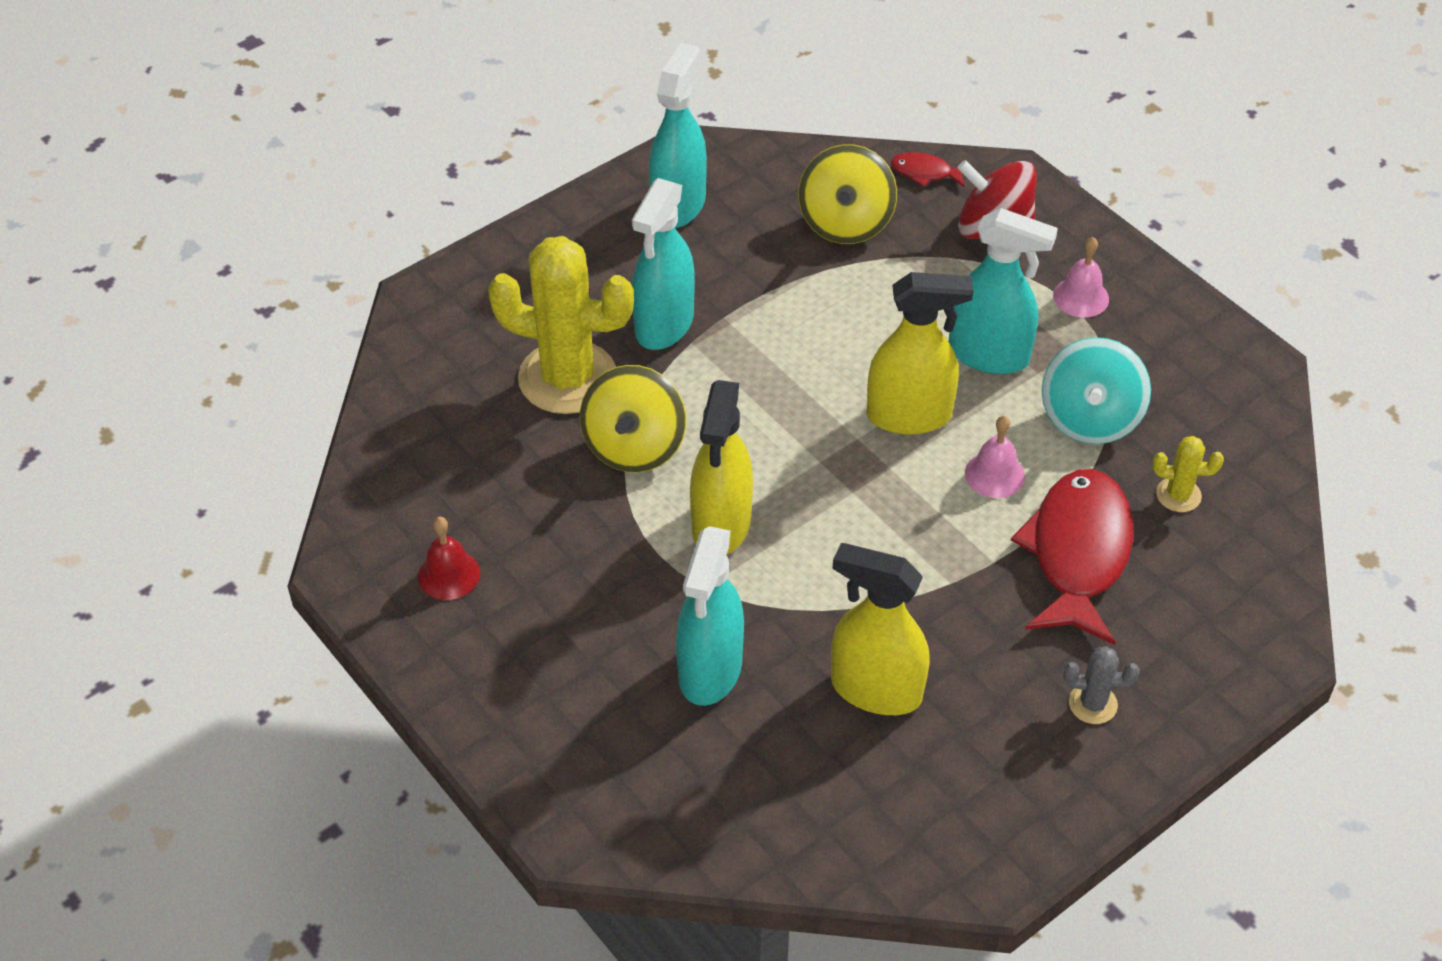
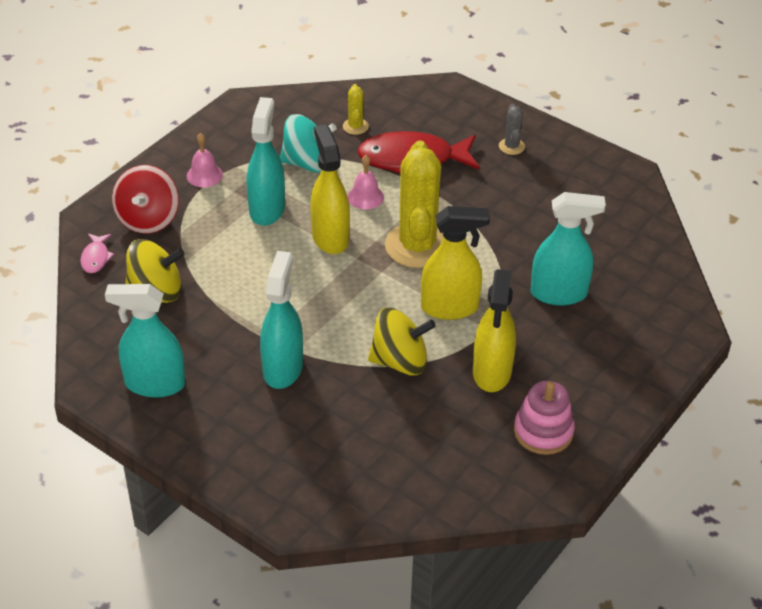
camera: 105 degrees left, 5 degrees down
red bell [418,517,480,600] -> pink stacking toy [514,381,575,455]
yellow cactus [488,236,634,414] -> yellow cactus moved to [385,141,444,268]
turquoise spray bottle [632,178,695,350] -> turquoise spray bottle turned 90 degrees counterclockwise [260,251,303,389]
yellow spray bottle [831,543,930,715] -> yellow spray bottle moved to [473,269,516,392]
red fish [891,152,971,187] -> pink fish [80,233,115,273]

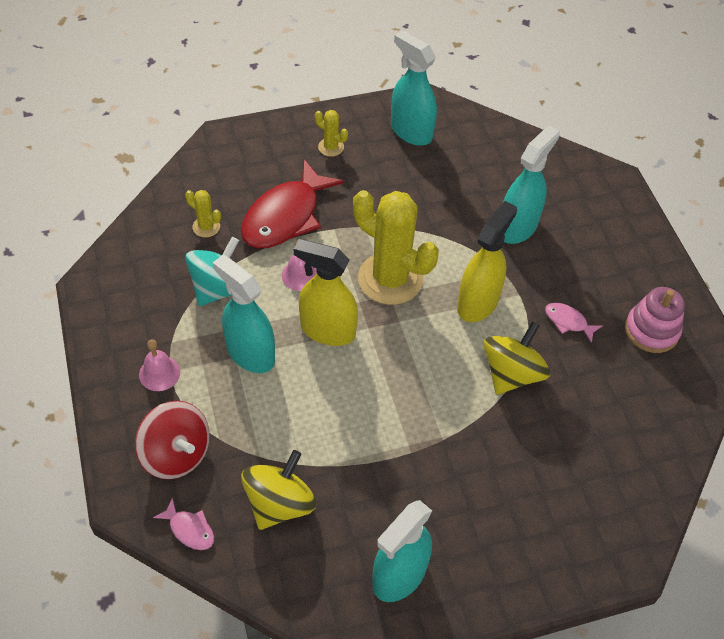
camera: 55 degrees left, 10 degrees up
turquoise spray bottle [260,251,303,389] -> turquoise spray bottle moved to [391,30,437,146]
yellow spray bottle [473,269,516,392] -> pink fish [545,303,602,343]
grey cactus [499,104,525,155] -> yellow cactus [315,110,348,157]

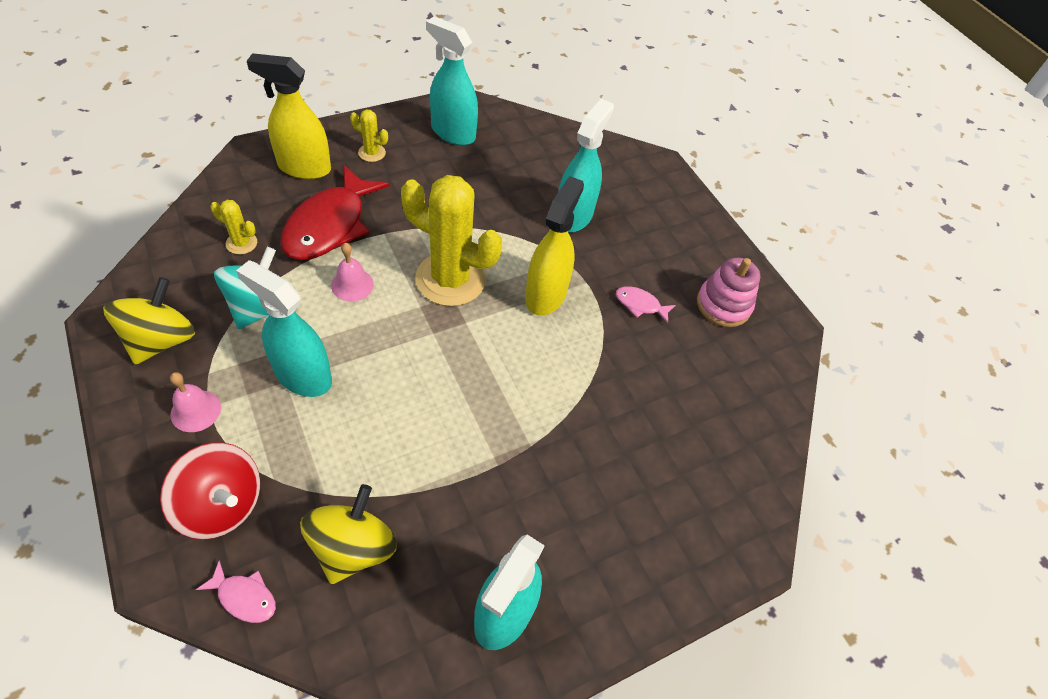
camera: 15 degrees left, 0 degrees up
yellow spray bottle [294,239,358,346] -> yellow spray bottle moved to [247,53,331,179]
yellow spinning top [483,321,550,395] -> yellow spinning top moved to [103,277,195,365]

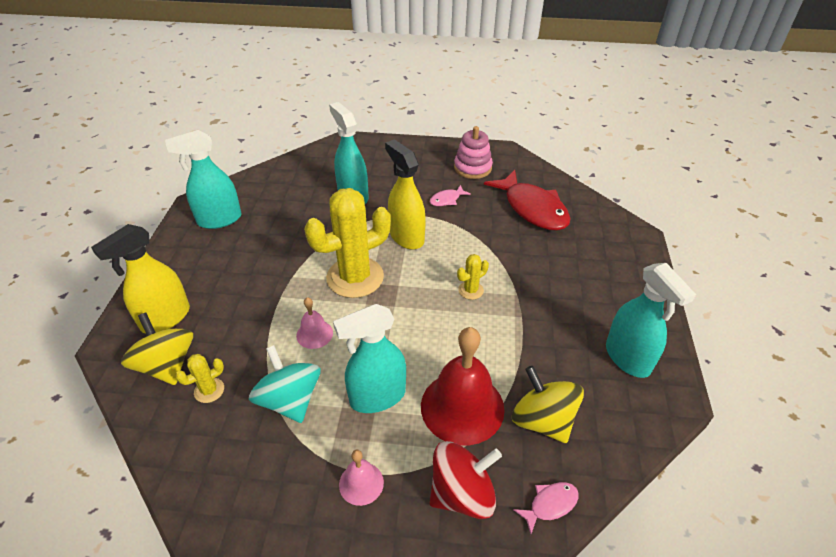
camera: 50 degrees left, 10 degrees down
yellow spinning top [103,277,195,365] -> yellow spinning top moved to [121,313,193,385]
red fish [280,165,389,260] -> red fish moved to [484,170,571,231]
yellow cactus [350,109,388,162] -> yellow cactus moved to [457,254,489,300]
none -> red bell [421,327,505,445]

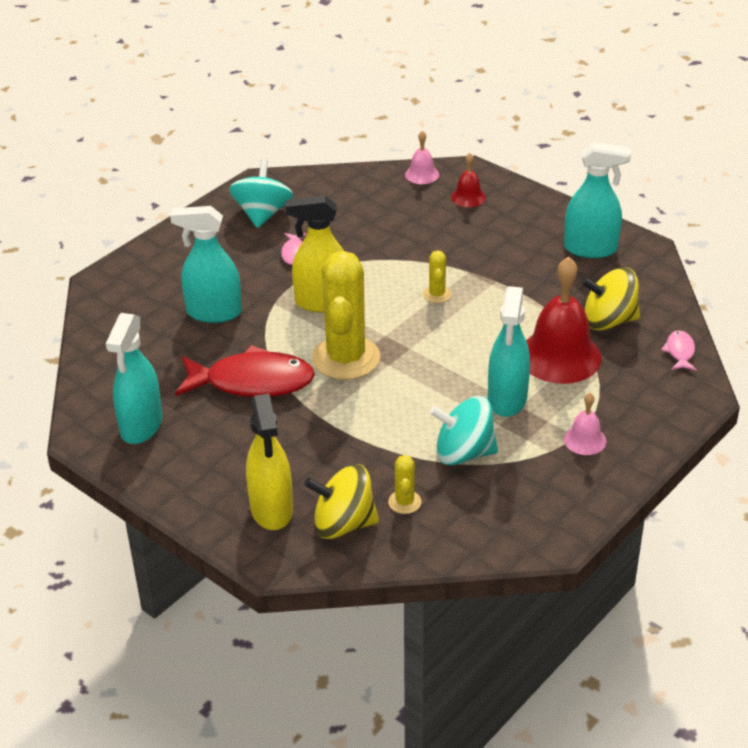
camera: 55 degrees left, 5 degrees down
pink bell [296,297,333,349] -> pink bell moved to [405,131,439,184]
red spinning top [430,441,502,519] -> none
pink stacking toy [454,126,493,179] -> turquoise spinning top [229,159,293,228]
red fish [484,170,571,231] -> red fish moved to [175,345,315,397]
none -> red bell [451,153,486,207]

